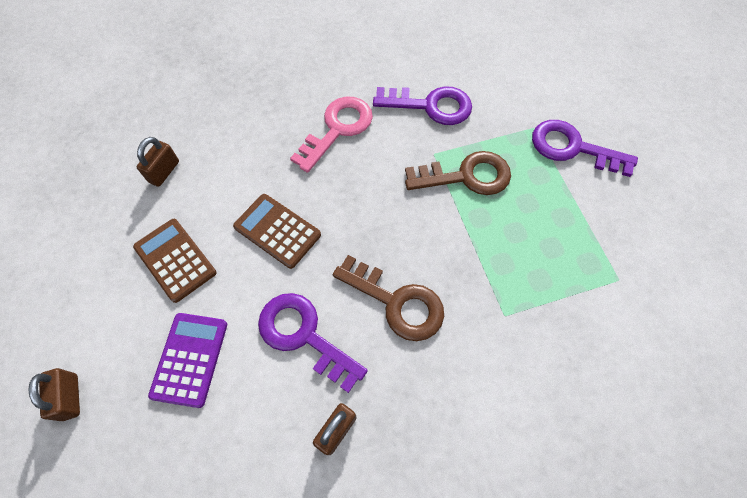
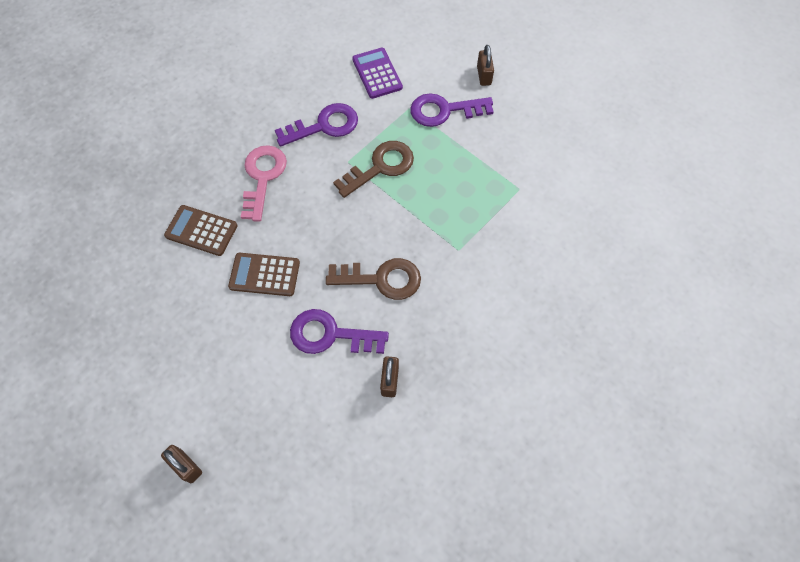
camera: 30 degrees left, 0 degrees up
brown calculator [133,219,216,303] -> brown calculator moved to [164,205,238,256]
brown padlock [136,137,179,187] -> brown padlock moved to [477,45,494,86]
purple calculator [148,313,227,408] -> purple calculator moved to [352,48,403,99]

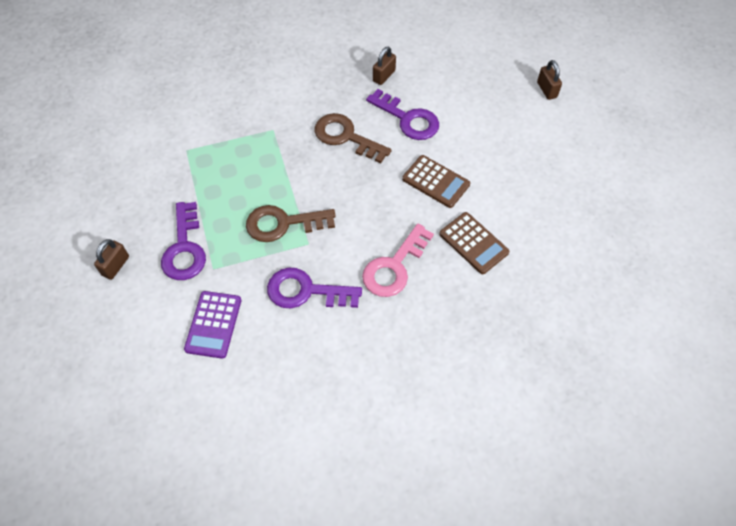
camera: 150 degrees left, 5 degrees down
purple key [411,93,494,127] -> purple key turned 60 degrees clockwise [161,202,206,280]

